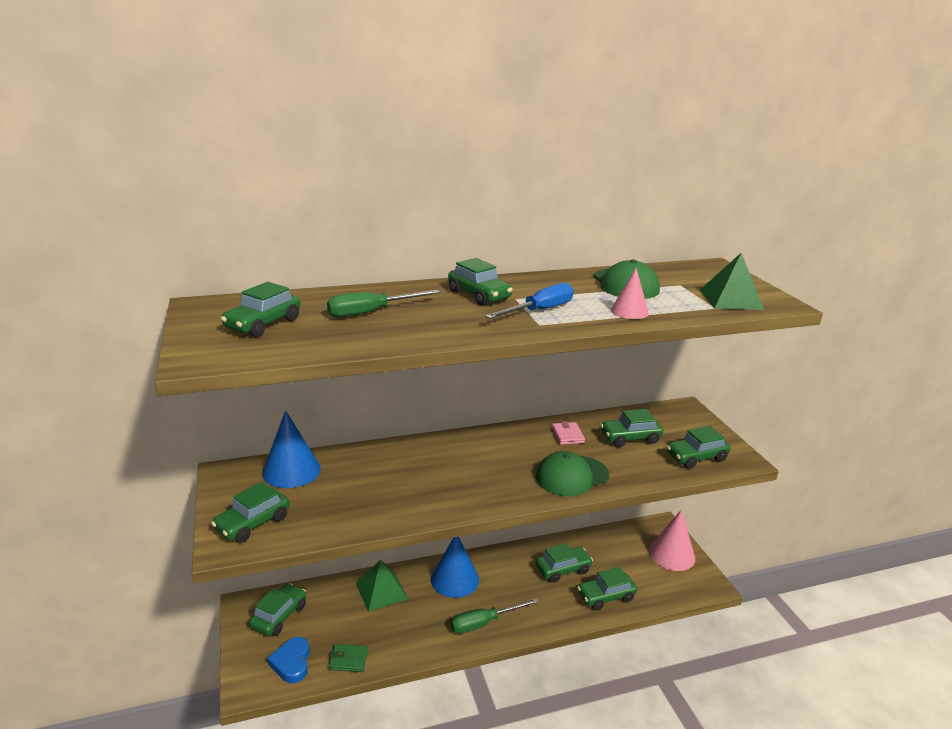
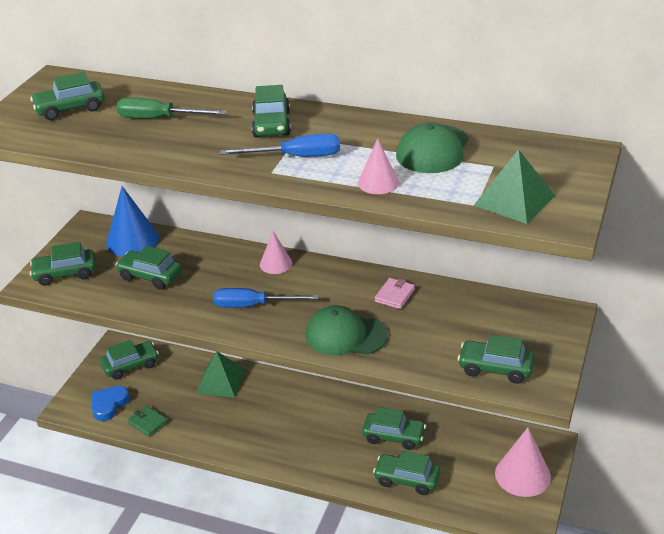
camera: 40 degrees right, 10 degrees up
blue cone [431,537,479,598] -> none
green screwdriver [451,598,539,633] -> none
green car [600,409,663,447] -> green car moved to [116,246,182,290]
none -> blue screwdriver [213,288,318,308]
none -> pink cone [260,231,292,274]

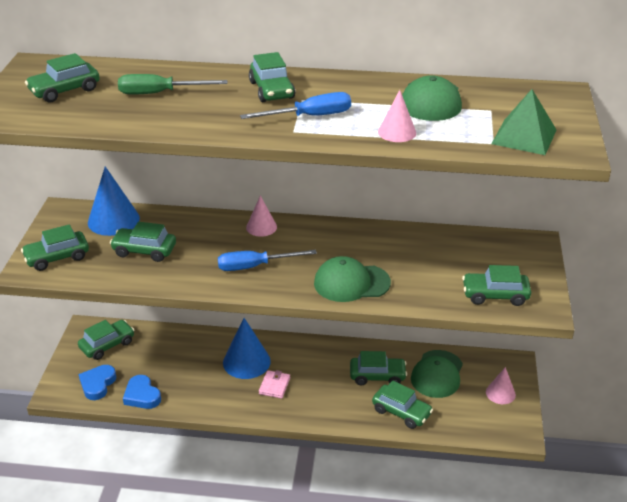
camera: 15 degrees left, 0 degrees up
green wallet [128,406,168,437] -> blue heart [123,375,161,409]
green pyramid [196,352,246,398] -> none
green car [373,451,440,495] -> green car turned 150 degrees counterclockwise [372,380,433,429]
pink wallet [375,278,415,309] -> pink wallet moved to [259,370,290,399]
pink cone [495,427,551,497] -> pink cone [486,367,516,404], size x0.60
none -> blue cone [223,318,271,379]
none -> green cap [411,350,463,398]

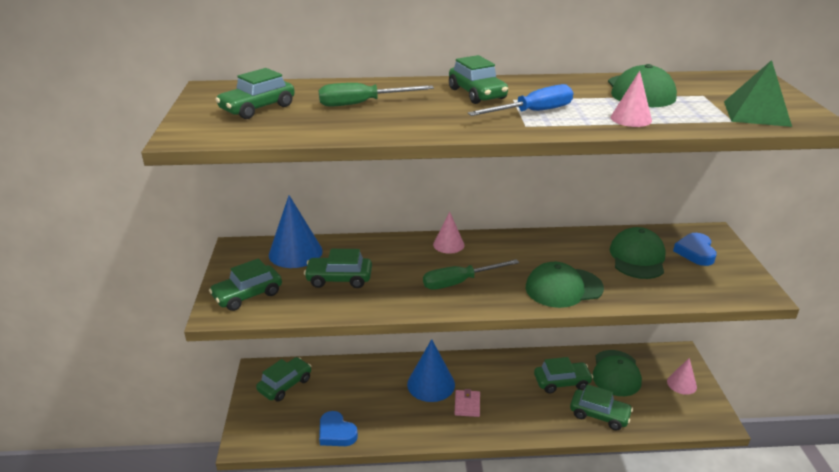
camera: 10 degrees left, 5 degrees down
blue heart [79,365,117,400] -> blue heart moved to [673,233,717,266]
blue screwdriver [218,250,317,271] -> green screwdriver [423,259,519,290]
green car [462,265,531,306] -> none
none -> green cap [610,227,666,279]

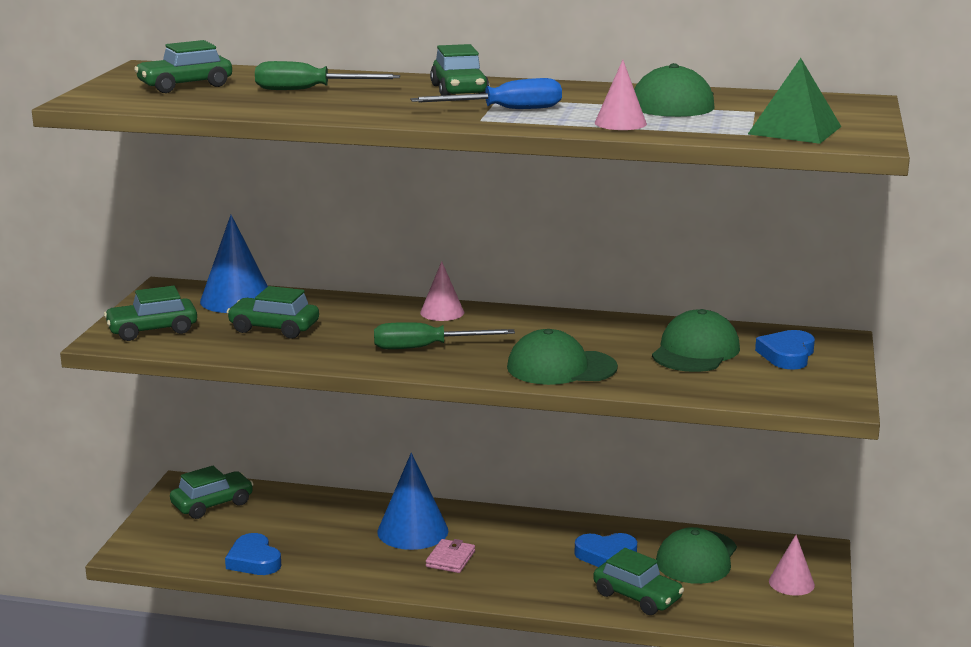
camera: 15 degrees right, 10 degrees down
green car [534,357,593,393] -> blue heart [574,533,637,567]

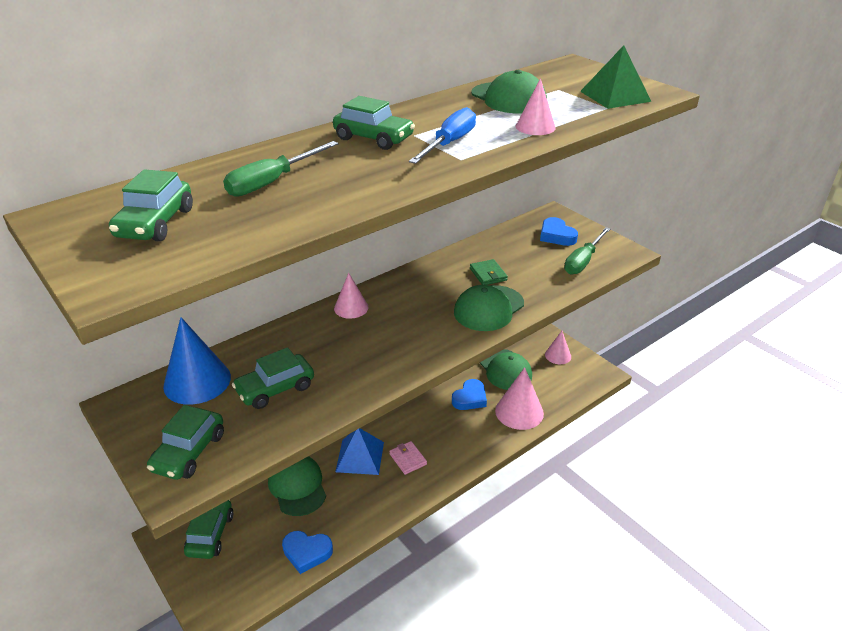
camera: 50 degrees left, 15 degrees up
green screwdriver [374,322,515,349] -> green screwdriver moved to [564,227,610,275]
blue cone [377,453,448,550] -> blue pyramid [335,428,384,475]
green car [593,548,684,615] -> pink cone [495,367,544,430]
green cap [652,309,740,372] -> green cap moved to [268,456,326,516]
none -> green wallet [470,259,508,285]

